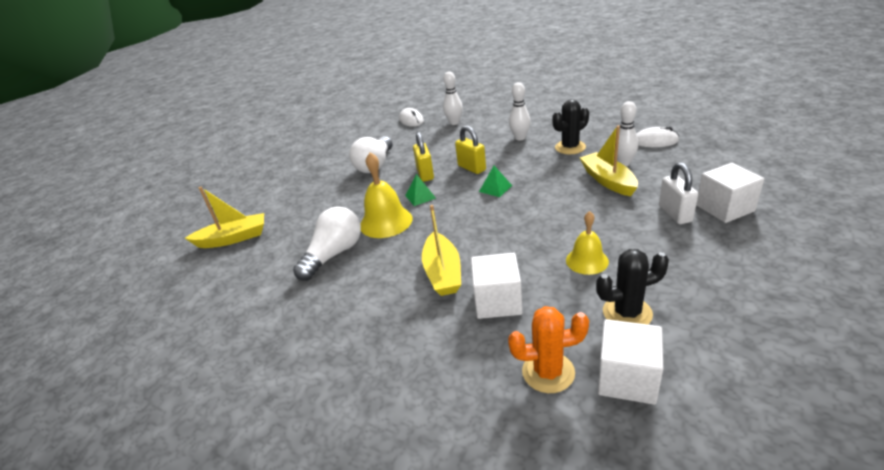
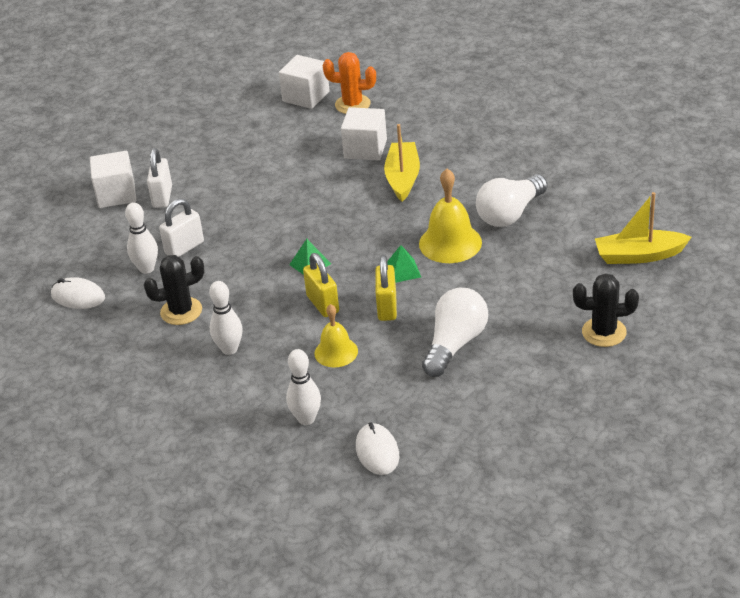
camera: 170 degrees left, 5 degrees up
yellow bell [566,211,609,275] -> yellow bell moved to [314,304,358,368]
yellow boat [580,125,638,196] -> white padlock [159,198,204,257]
black cactus [596,249,669,324] -> black cactus moved to [573,273,639,347]

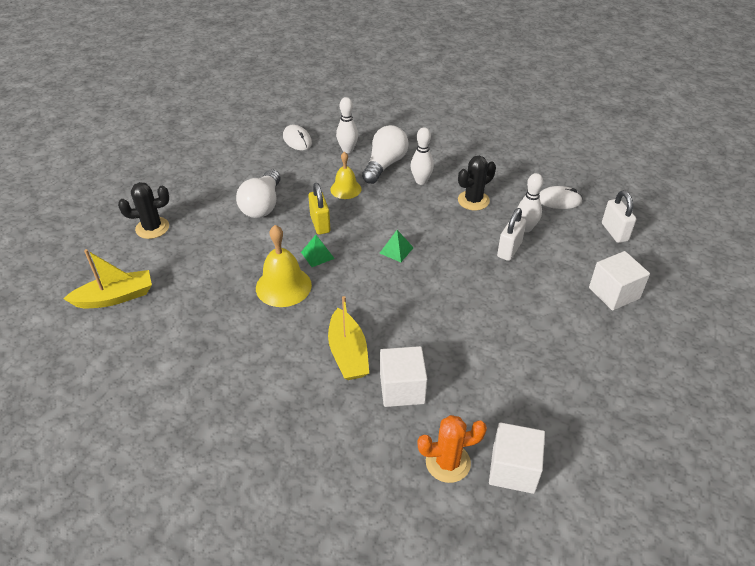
camera: 160 degrees right, 5 degrees up
white padlock [147,148,172,208] -> white padlock moved to [602,191,636,243]
yellow padlock [303,253,339,317] -> none
white light bulb [476,174,548,227] -> white light bulb moved to [362,125,409,184]

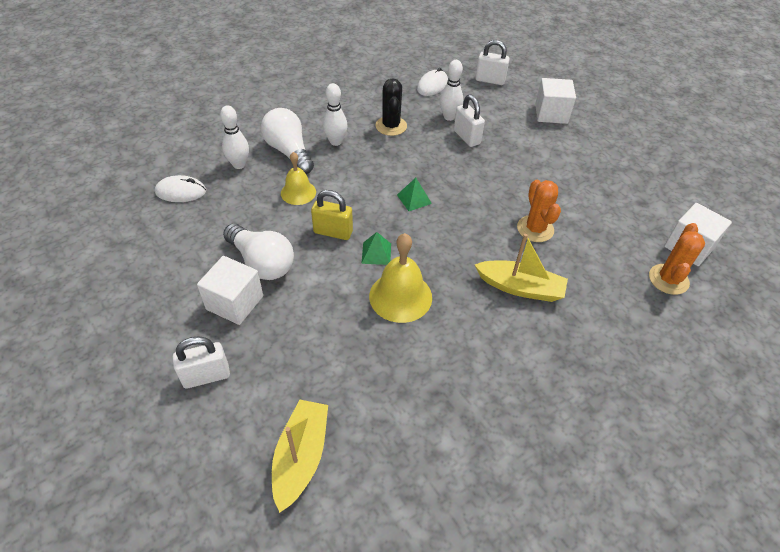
camera: 60 degrees left, 5 degrees up
black cactus [118,182,169,239] -> white padlock [172,336,230,389]
white cube [380,346,427,407] -> white cube moved to [197,256,263,325]
none -> orange cactus [517,180,561,242]

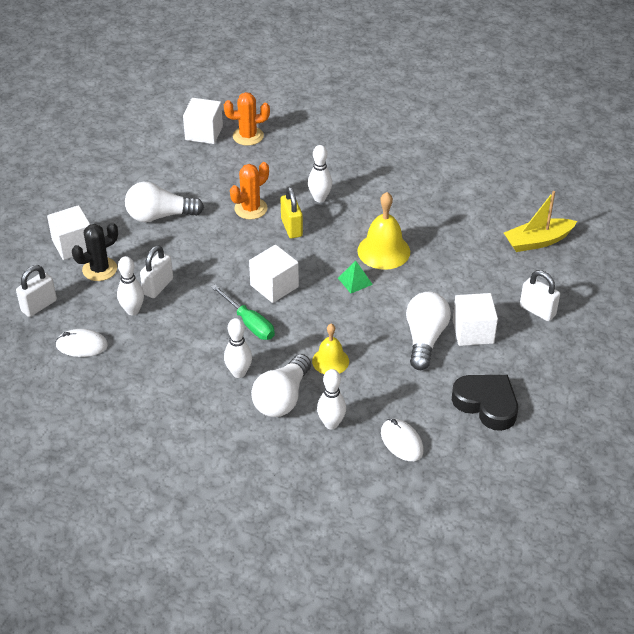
camera: 120 degrees left, 5 degrees down
yellow padlock [311,190,353,240] -> yellow padlock moved to [281,187,303,238]
black cactus [375,78,407,136] -> black cactus moved to [72,222,118,281]
green pyramid [397,178,432,211] -> white cube [249,245,299,303]
white padlock [475,40,510,85] -> white padlock turned 60 degrees clockwise [16,265,57,317]
yellow boat [475,234,568,302] -> white bowling pin [308,145,332,202]
none -> white light bulb [125,182,204,222]
none -> green screwdriver [211,285,275,340]
none -> black heart [452,375,518,431]

